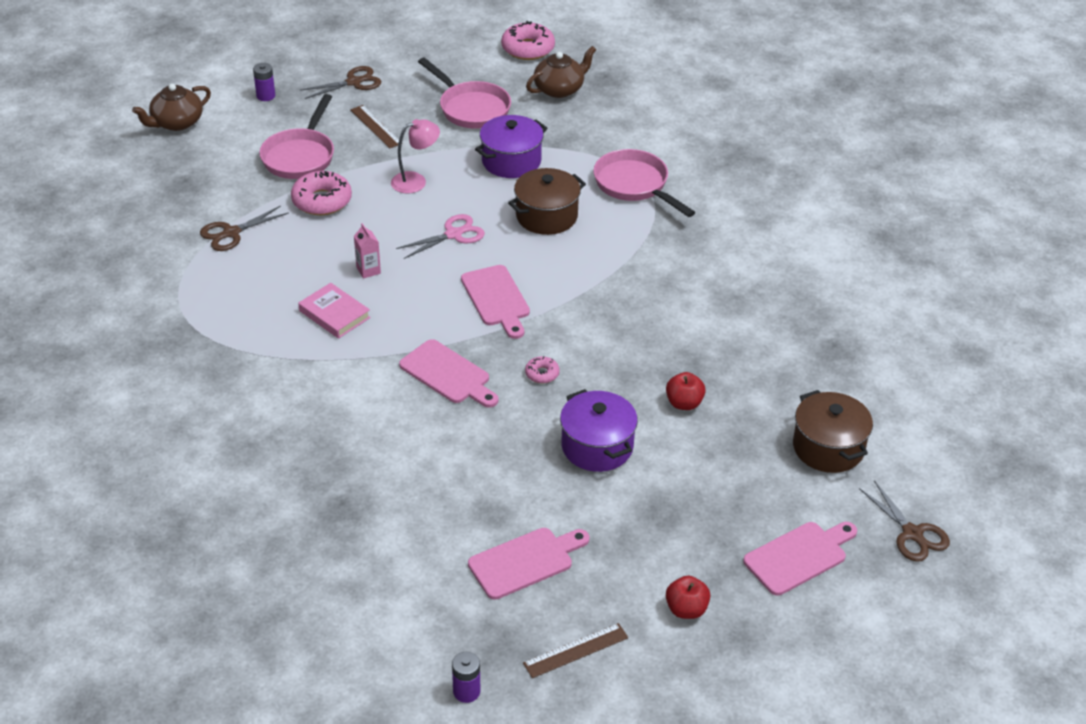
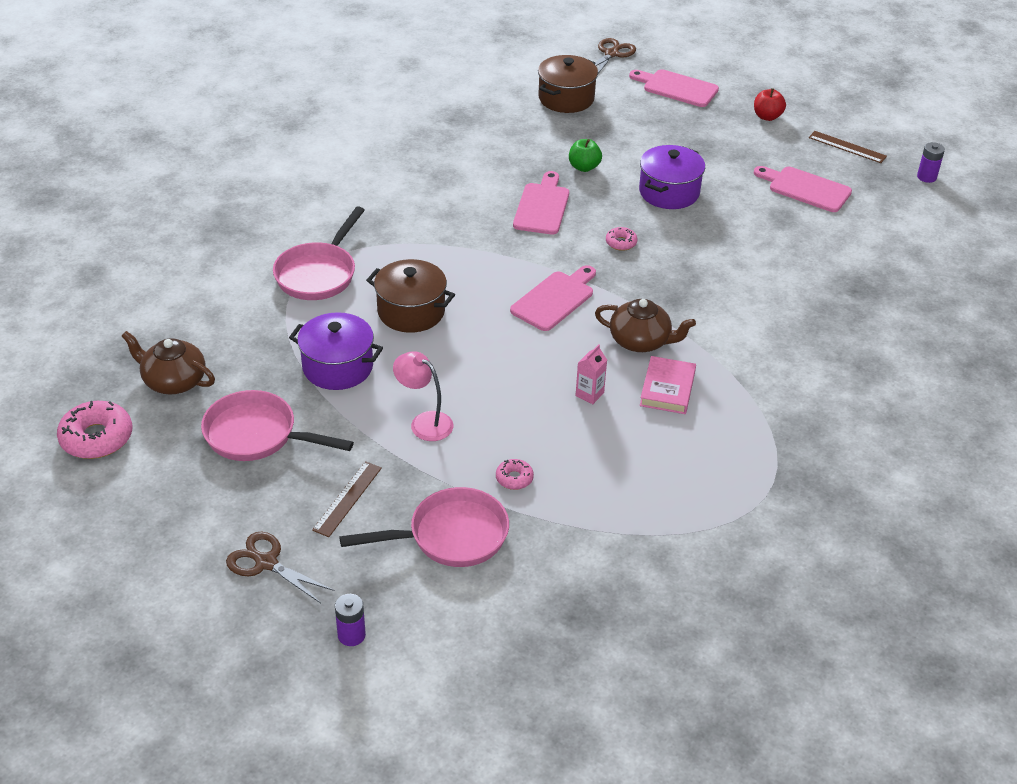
camera: 120 degrees left, 0 degrees up
brown teapot [132,84,211,131] -> brown teapot moved to [595,299,696,352]
brown scissors [200,206,288,251] -> none
pink donut [291,171,352,215] -> pink donut [496,459,534,490], size x0.51
pink scissors [396,214,485,259] -> none
pink cutting board [399,339,499,408] -> pink cutting board moved to [513,171,569,234]
pink pan [418,58,511,129] -> pink pan turned 90 degrees counterclockwise [201,390,354,461]
red apple [666,372,706,410] -> green apple [569,139,602,172]

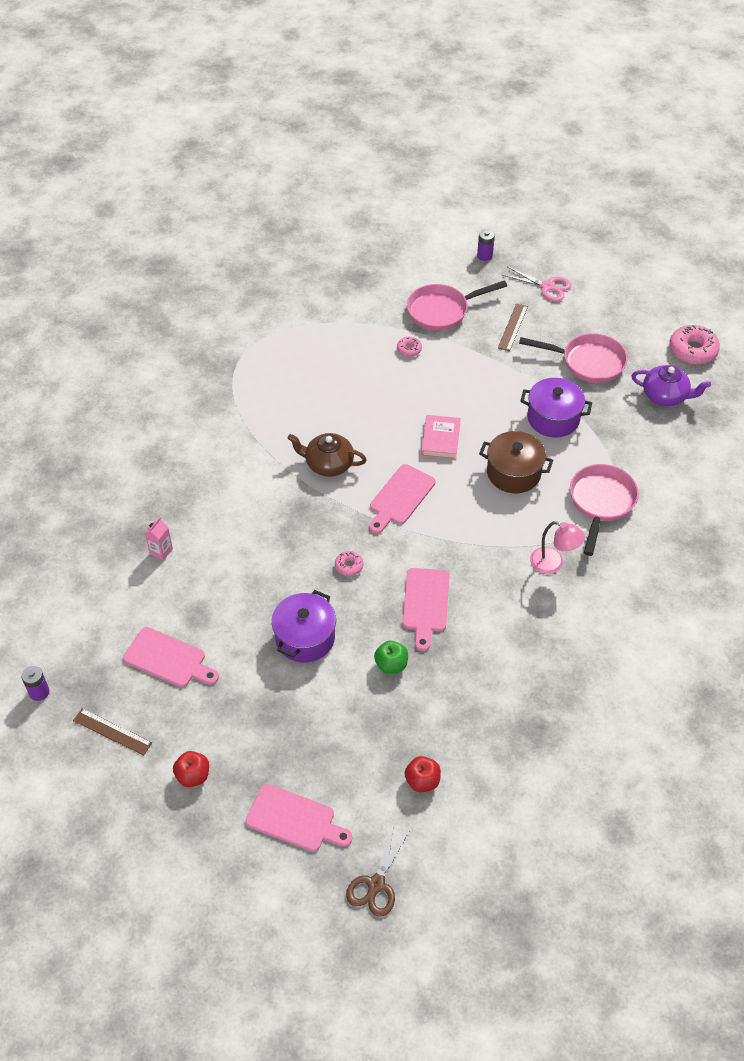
camera: 175 degrees right, 10 degrees up
brown teapot [122,331,215,394] -> purple teapot [632,365,711,406]
brown scissors [226,532,334,603] -> pink scissors [503,267,571,301]
pink lamp [393,351,453,441] -> pink lamp moved to [530,521,585,574]
brown pot [538,55,598,113] -> red apple [404,756,441,792]
pink carton [576,344,607,404] -> pink carton moved to [145,517,173,561]
pink book [640,356,696,414] -> pink book moved to [421,415,461,460]

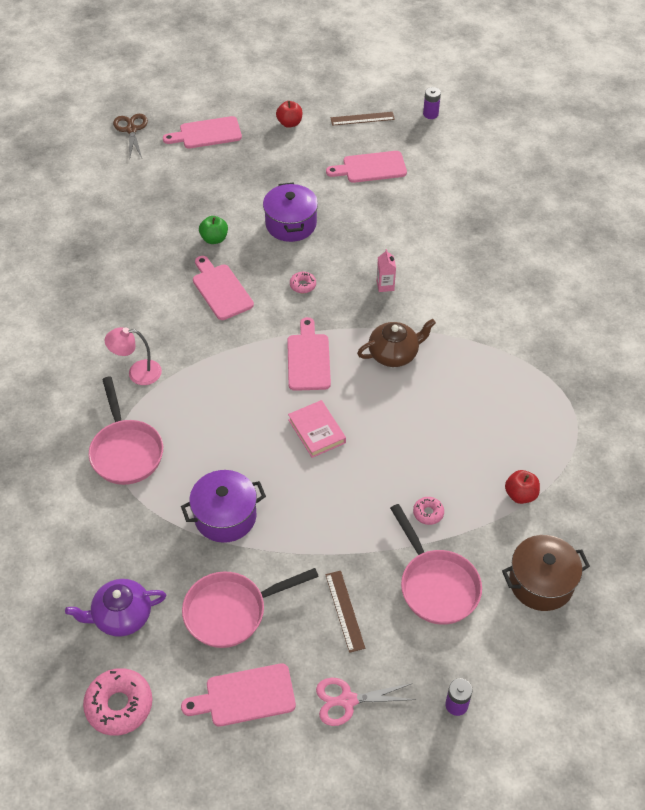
camera: 145 degrees right, 0 degrees up
pink carton [145,517,173,561] -> pink carton moved to [377,249,396,292]
red apple [404,756,441,792] -> red apple moved to [505,470,540,504]
pink pan [407,281,507,331] -> pink pan turned 120 degrees clockwise [390,504,482,625]
brown pot [479,431,553,493] -> brown pot moved to [502,535,590,611]
none -> pink cutting board [181,663,296,727]

